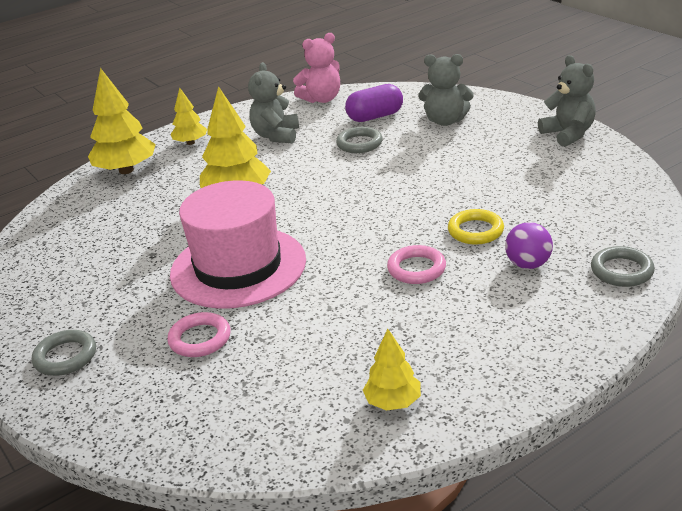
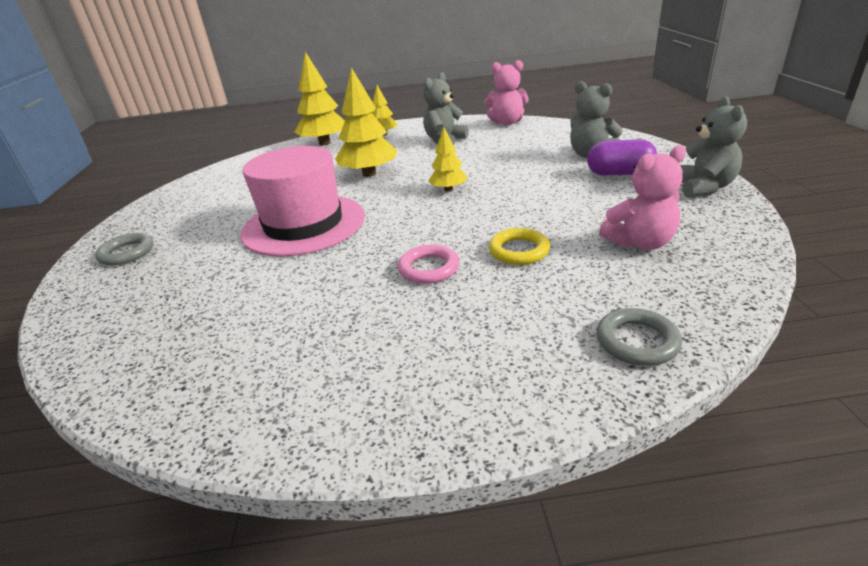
camera: 30 degrees right, 0 degrees up
pink ring [167,312,231,357] -> none
grey ring [336,127,383,153] -> none
purple capsule [345,84,403,122] -> purple capsule moved to [587,139,657,175]
yellow tree [363,329,421,411] -> yellow tree moved to [428,127,467,192]
purple ball [505,222,553,269] -> none
none -> pink teddy bear [599,145,686,250]

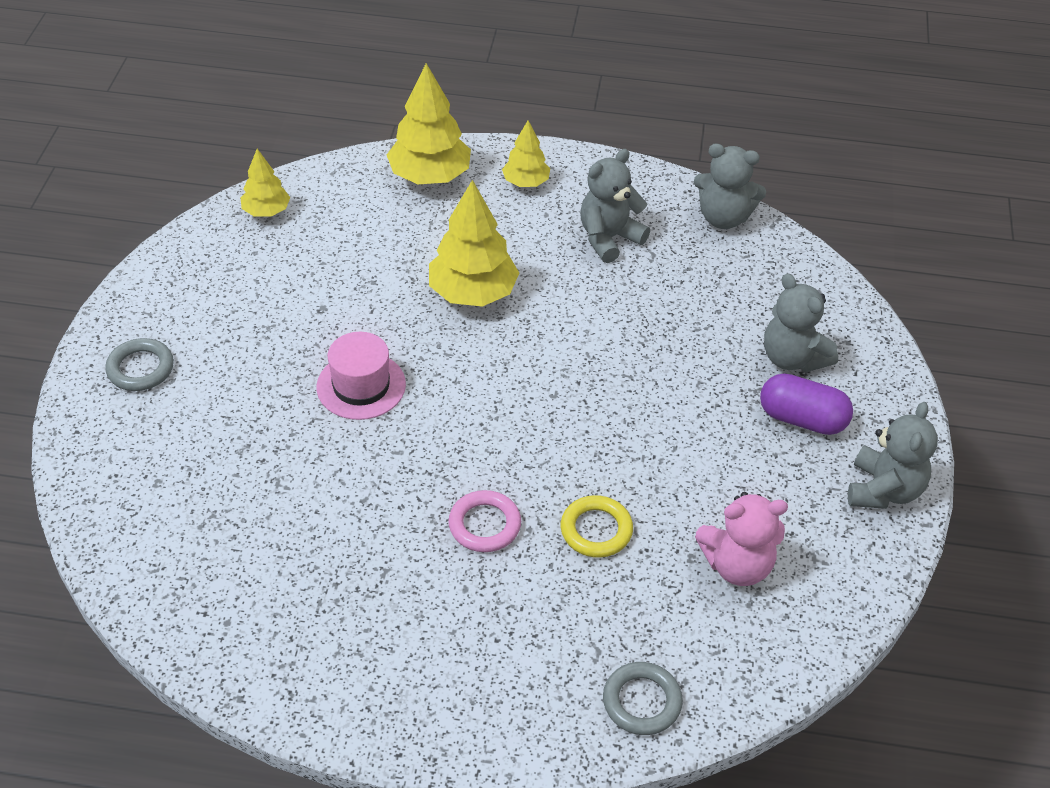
camera: 10 degrees right, 15 degrees up
pink hat [240,146,365,257] -> pink hat [317,332,406,420], size x0.55
yellow tree [428,127,467,192] -> yellow tree moved to [240,149,290,217]
pink teddy bear [484,60,529,125] -> grey teddy bear [694,144,766,229]

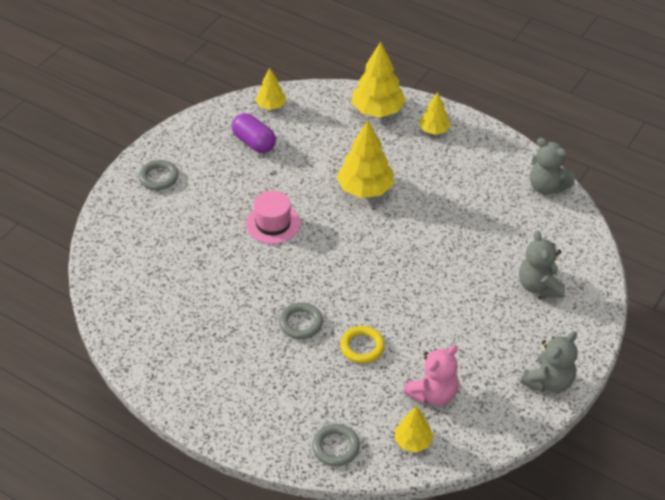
camera: 25 degrees right, 0 degrees up
pink ring [448,490,521,552] -> grey ring [279,302,323,339]
grey teddy bear [580,149,650,263] -> none
pink teddy bear [695,492,788,586] -> pink teddy bear turned 60 degrees counterclockwise [404,345,459,406]
purple capsule [760,373,853,435] -> purple capsule moved to [232,113,276,153]
none -> yellow tree [395,406,434,453]

